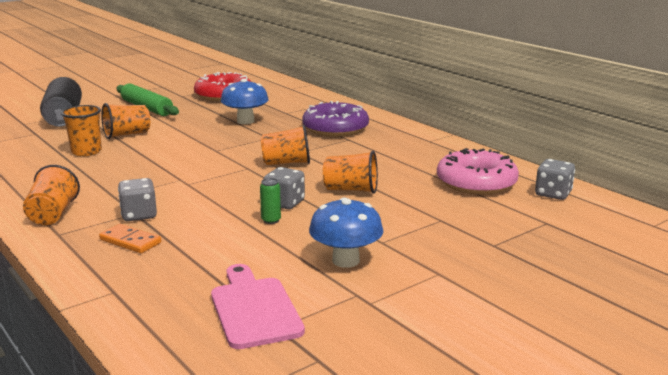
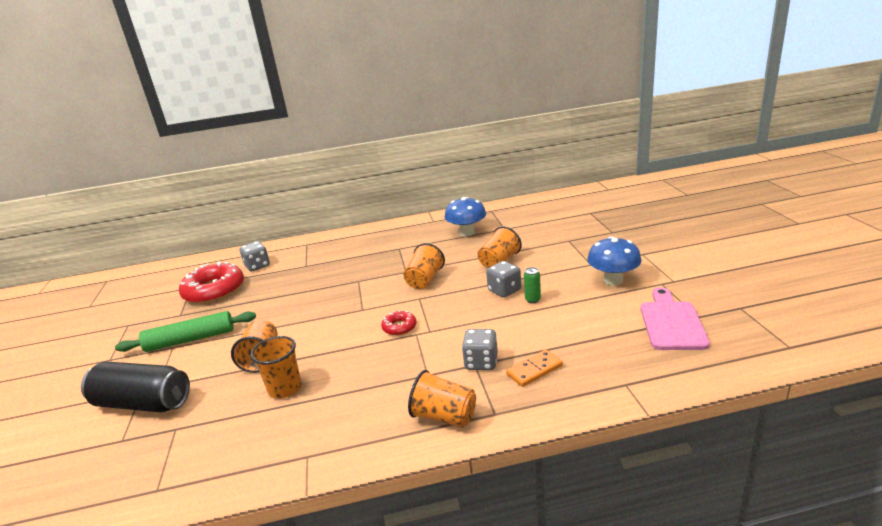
camera: 60 degrees left, 5 degrees up
pink cutting board [211,264,305,349] -> pink cutting board turned 90 degrees clockwise [641,287,710,350]
blue mushroom [221,79,269,124] -> blue mushroom moved to [445,197,486,236]
purple donut [302,101,369,137] -> none
pink donut [437,148,519,195] -> none
grey dice [535,159,575,200] -> grey dice moved to [240,241,270,271]
none -> red donut [381,310,416,336]

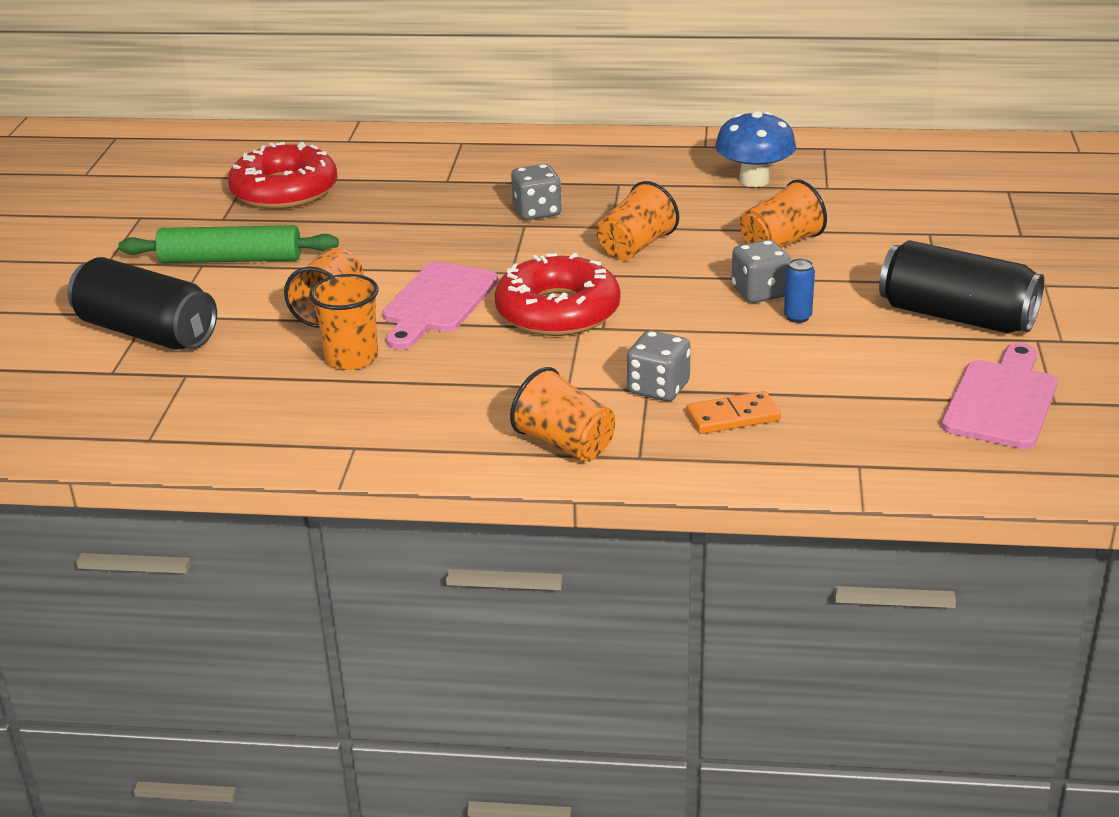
camera: 15 degrees right, 5 degrees up
grey dice [240,241,270,271] -> grey dice moved to [511,164,562,220]
red donut [381,310,416,336] -> red donut [495,253,621,336], size x2.09
green can [524,267,541,303] -> blue can [784,258,815,323]
blue mushroom [587,237,641,286] -> black can [879,240,1044,333]
none -> pink cutting board [382,262,498,350]

